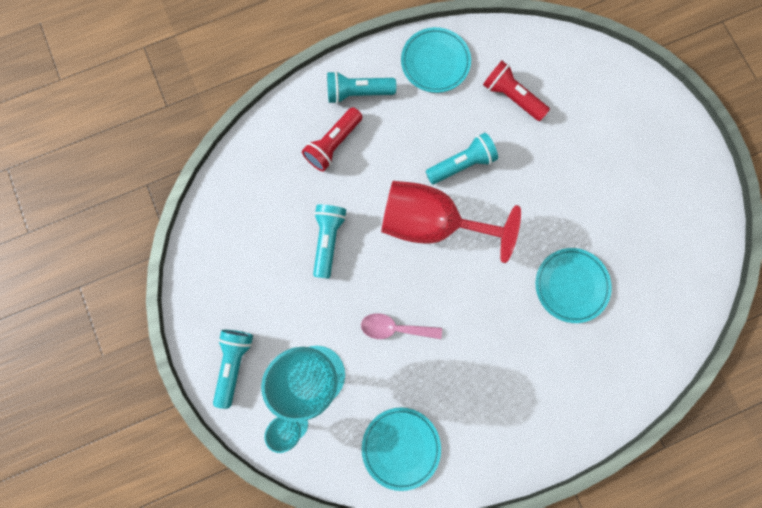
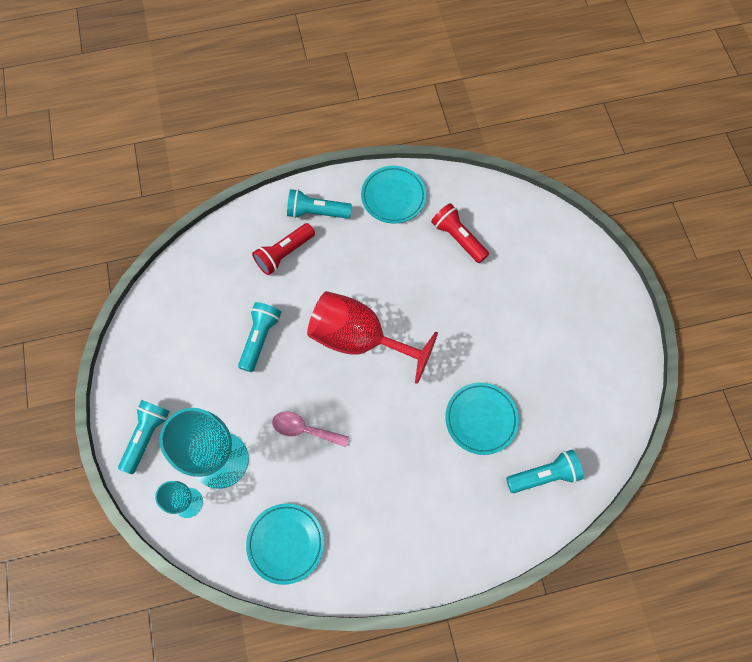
camera: 10 degrees right, 10 degrees down
turquoise flashlight [426,133,498,184] -> turquoise flashlight moved to [506,450,584,493]

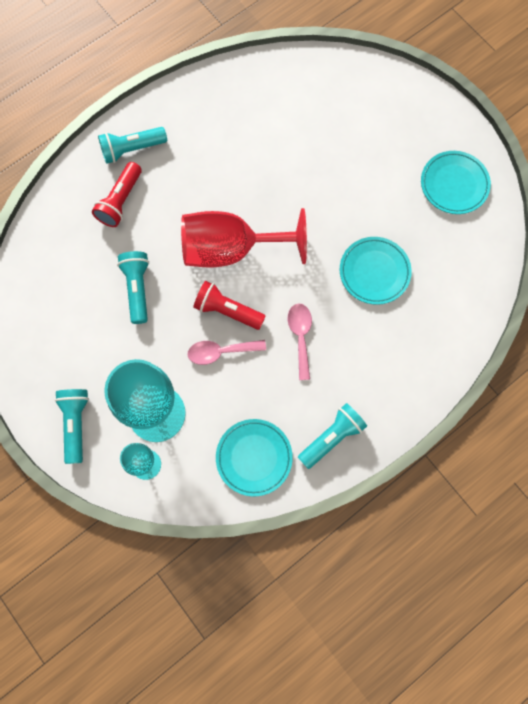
camera: 25 degrees left, 5 degrees up
turquoise plate [361,166,426,224] -> turquoise plate moved to [421,151,491,214]
red flashlight [431,203,489,263] -> red flashlight moved to [193,281,266,330]
turquoise flashlight [506,450,584,493] -> turquoise flashlight moved to [298,403,367,469]
none -> pink spoon [288,303,312,380]

